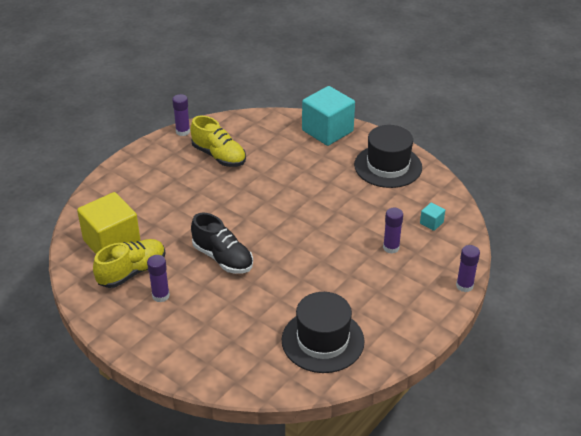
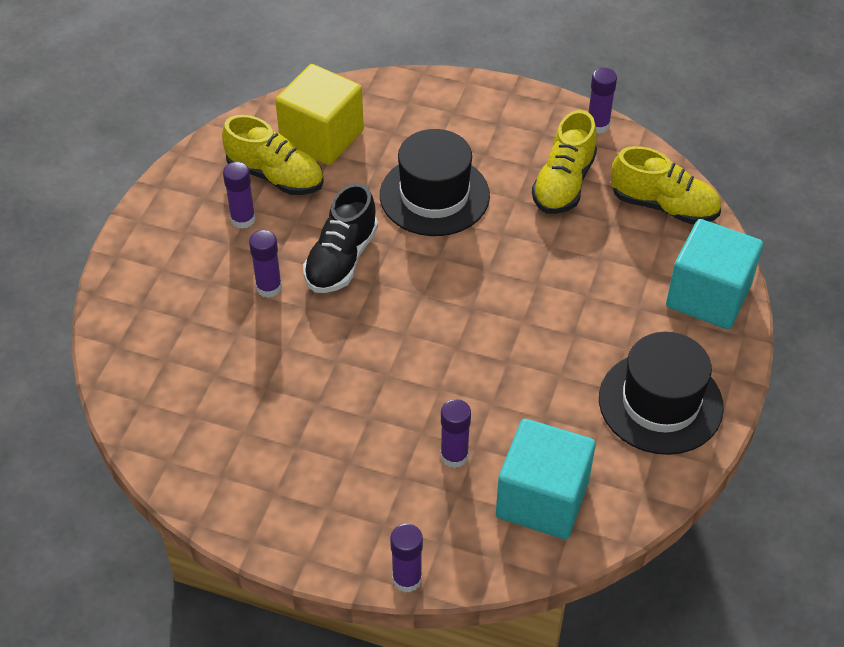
camera: 70 degrees right, 10 degrees up
black hat [282,292,364,373] -> black hat moved to [380,129,490,236]
turquoise cube [420,202,445,231] -> turquoise cube [496,419,596,539], size x2.40
none -> purple glue stick [249,230,282,298]
none -> yellow shoe [611,146,721,224]

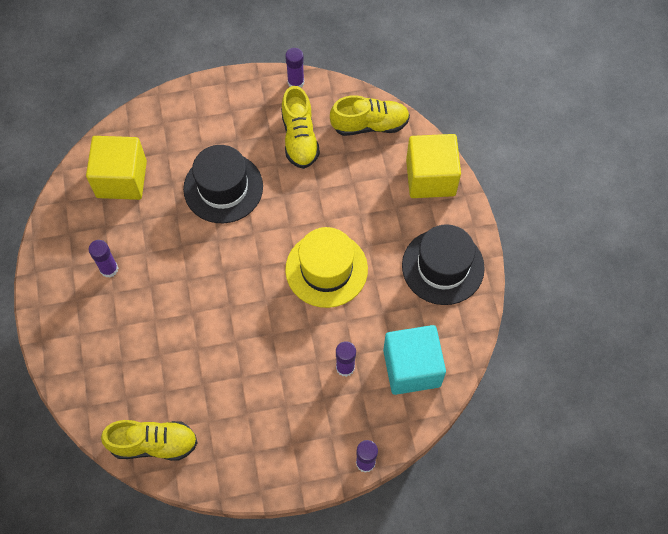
camera: 30 degrees left, 15 degrees up
yellow shoe [222,115,324,195] -> yellow shoe moved to [101,420,198,461]
purple glue stick [249,230,282,298] -> none
black shoe [303,183,378,293] -> none
turquoise cube [666,219,763,329] -> yellow cube [406,134,461,198]
none -> yellow hat [285,227,368,308]

